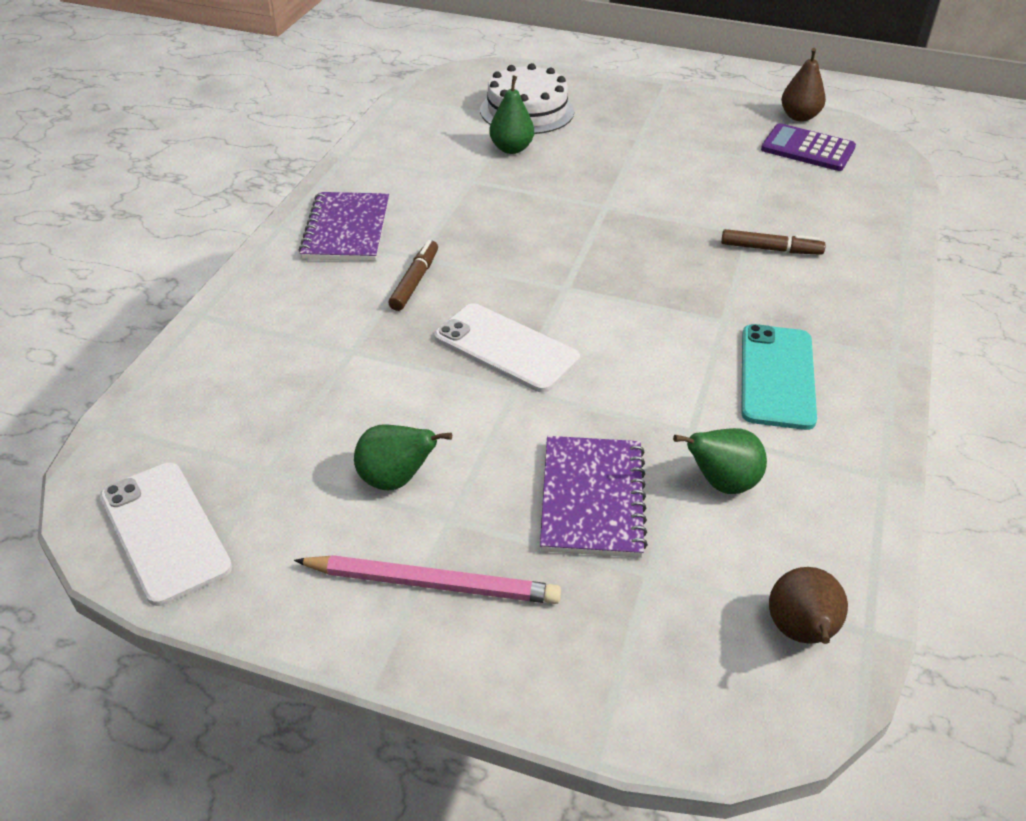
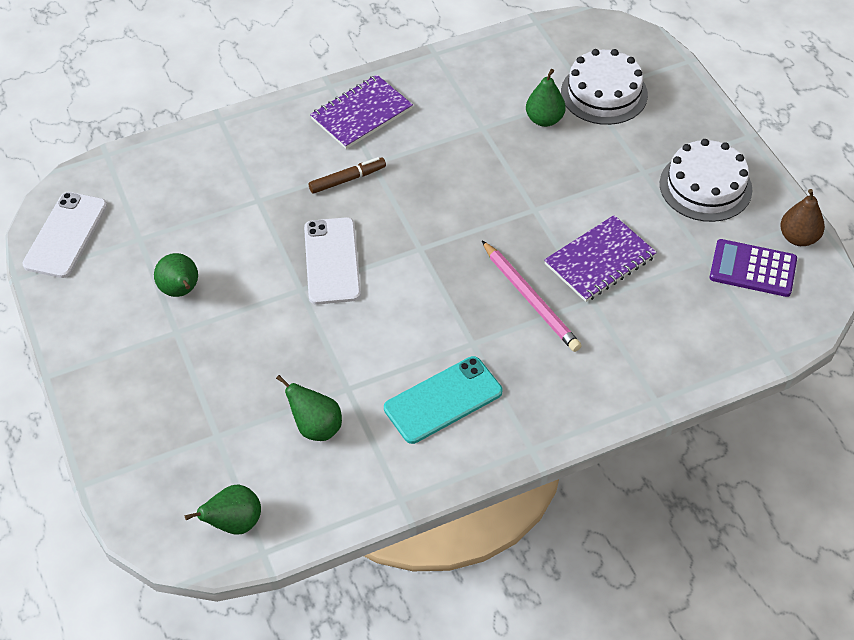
camera: 50 degrees right, 10 degrees up
pink pencil [294,555,561,604] -> pink pencil moved to [482,241,582,352]
purple notebook [540,436,648,558] -> purple notebook moved to [544,215,657,302]
brown marker [721,229,826,255] -> none
purple calculator [761,123,856,171] -> purple calculator turned 60 degrees counterclockwise [710,239,797,297]
brown pear [769,567,848,644] -> green pear [185,485,261,534]
none -> white cake [660,139,752,222]

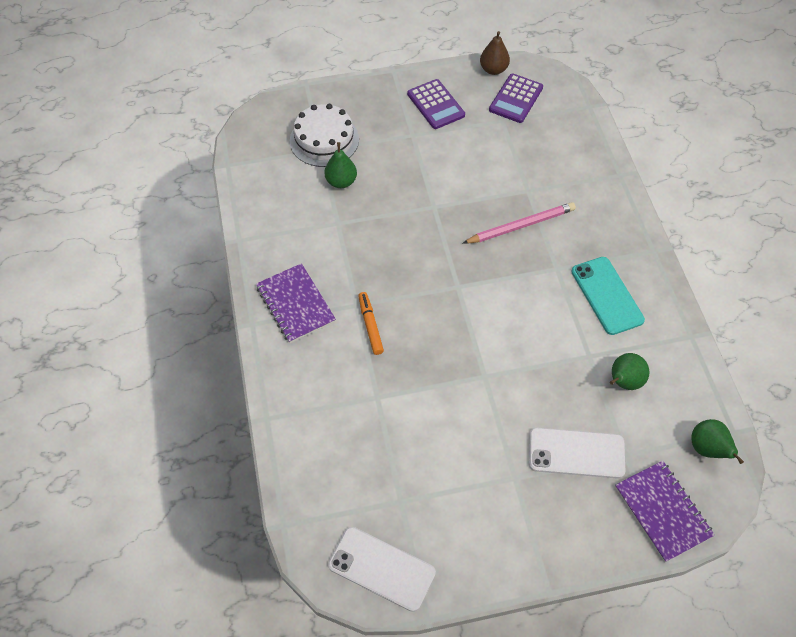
camera: 80 degrees left, 5 degrees up
green pear [154,253,198,297] -> none
white phone [304,217,361,305] -> white phone moved to [529,428,625,479]
brown marker [309,157,386,194] -> orange marker [358,292,384,355]
purple notebook [544,215,657,302] -> purple notebook moved to [615,461,715,563]
white cake [660,139,752,222] -> purple calculator [407,79,465,129]

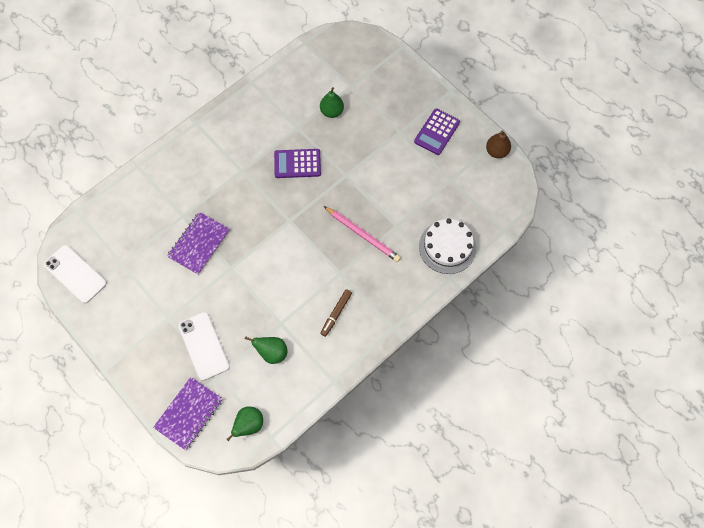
camera: 60 degrees right, 10 degrees up
purple notebook [256,263,336,343] -> purple notebook moved to [167,212,230,275]
white cake [290,104,359,167] -> white cake moved to [419,219,476,274]
white phone [328,527,436,612] -> white phone turned 45 degrees counterclockwise [44,245,107,304]
orange marker [358,292,384,355] -> none
purple calculator [489,73,543,123] -> purple calculator moved to [274,149,321,178]
turquoise phone [571,257,645,335] -> brown marker [320,289,352,337]

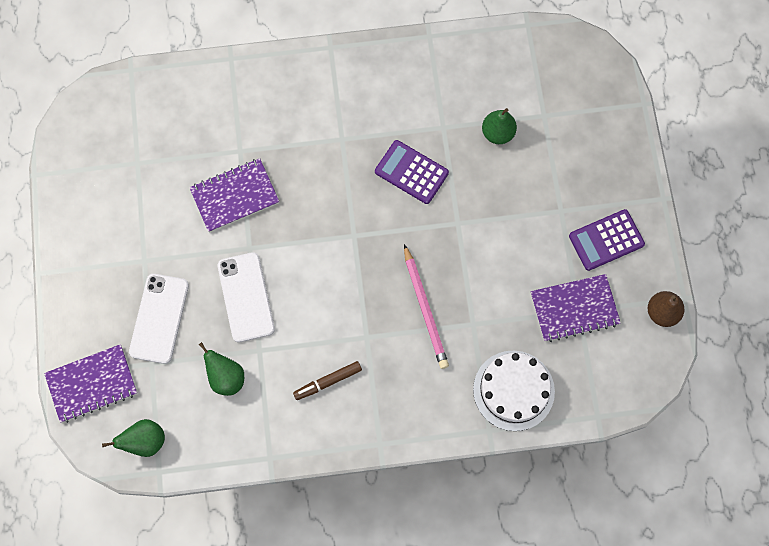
camera: 35 degrees right, 5 degrees up
white phone [44,245,107,304] -> white phone moved to [218,252,275,342]
none -> purple notebook [531,274,621,342]

